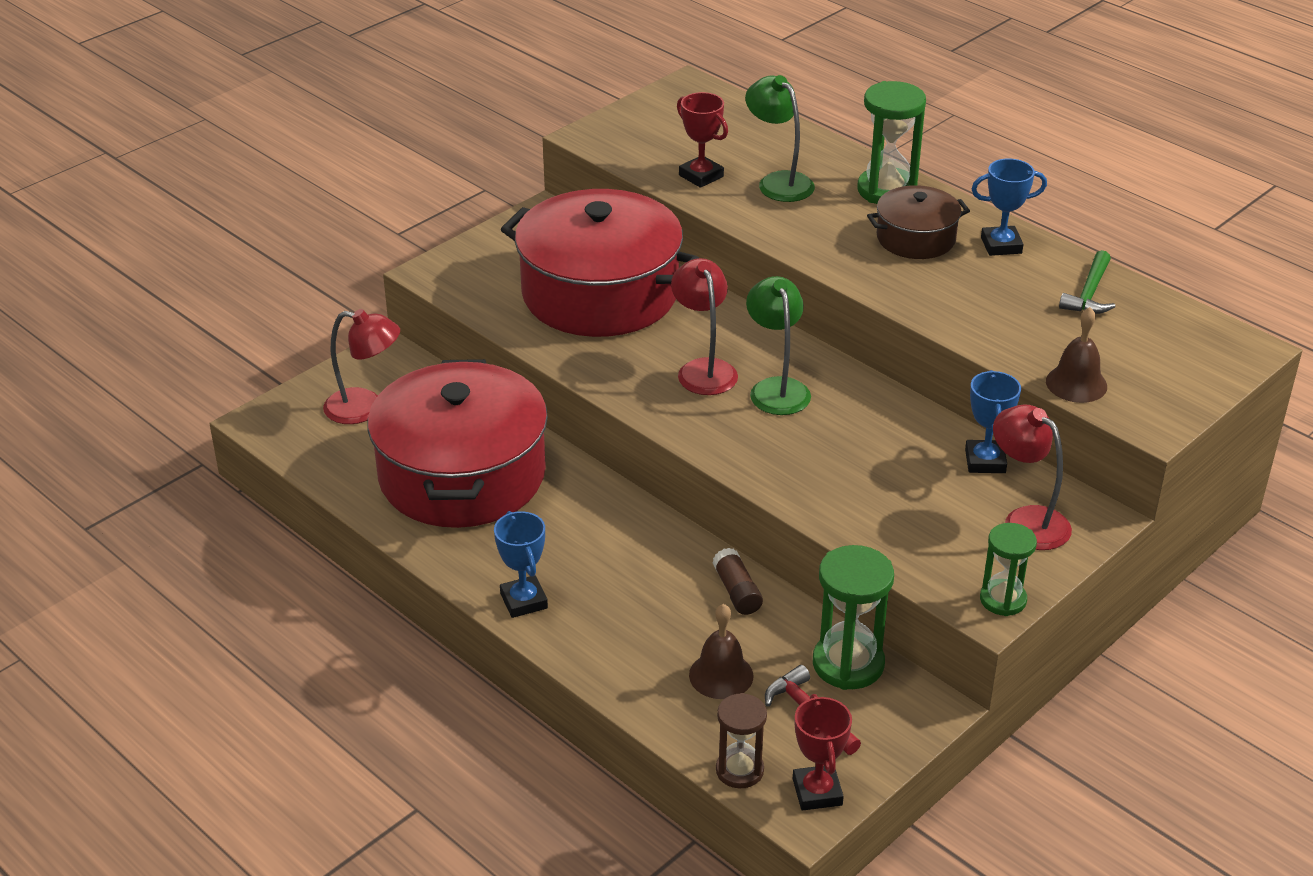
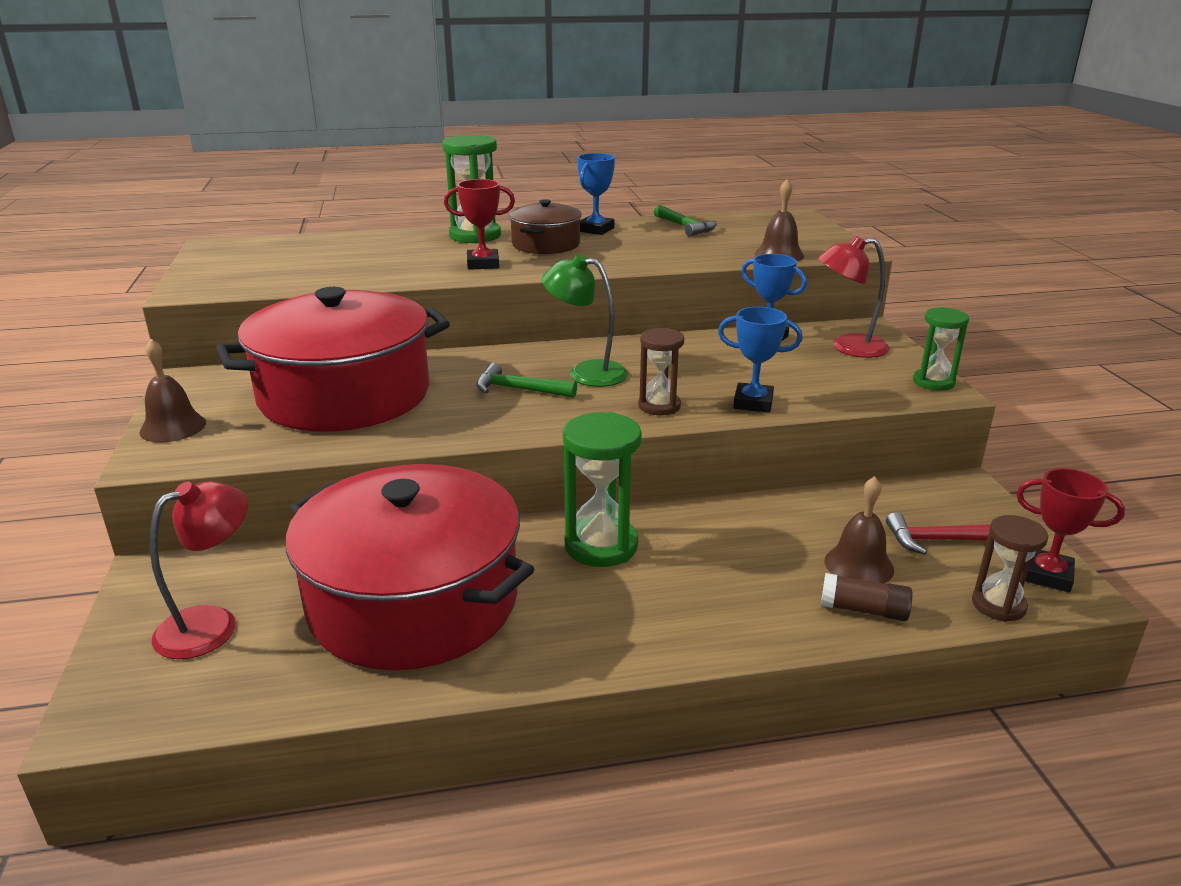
camera: 55 degrees left, 10 degrees down
blue trophy [494,511,548,618] -> blue trophy moved to [718,307,802,413]
red lamp [671,258,738,395] -> green hammer [477,363,577,398]
red trophy [677,92,728,188] -> red trophy moved to [444,179,515,270]
brown glue stick [712,548,763,615] -> brown glue stick moved to [821,573,913,621]
green lamp [745,75,815,202] -> none
green hourglass [813,545,894,690] -> green hourglass moved to [563,412,642,567]
none -> brown bell [139,339,206,443]
none -> brown hourglass [639,328,684,415]

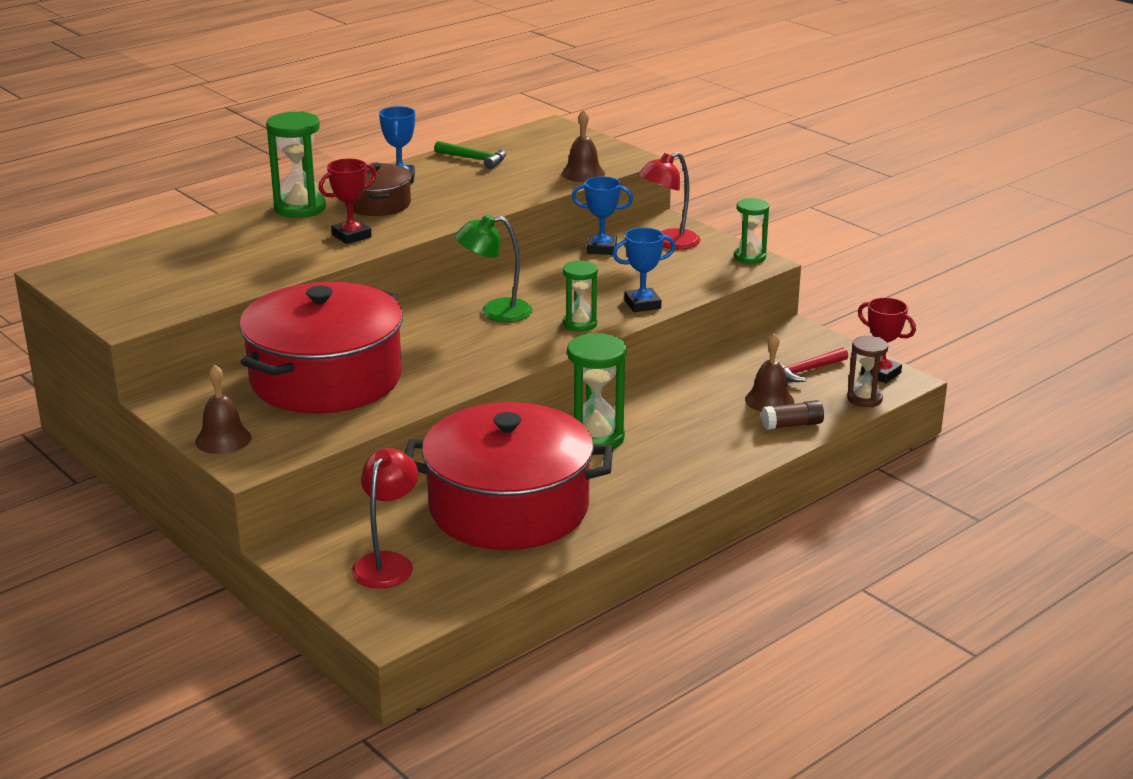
camera: 30 degrees left, 0 degrees up
green hammer [477,363,577,398] -> none
brown hourglass [639,328,684,415] -> green hourglass [563,260,598,332]
red trophy [1016,468,1125,592] -> red trophy turned 45 degrees clockwise [858,297,916,383]

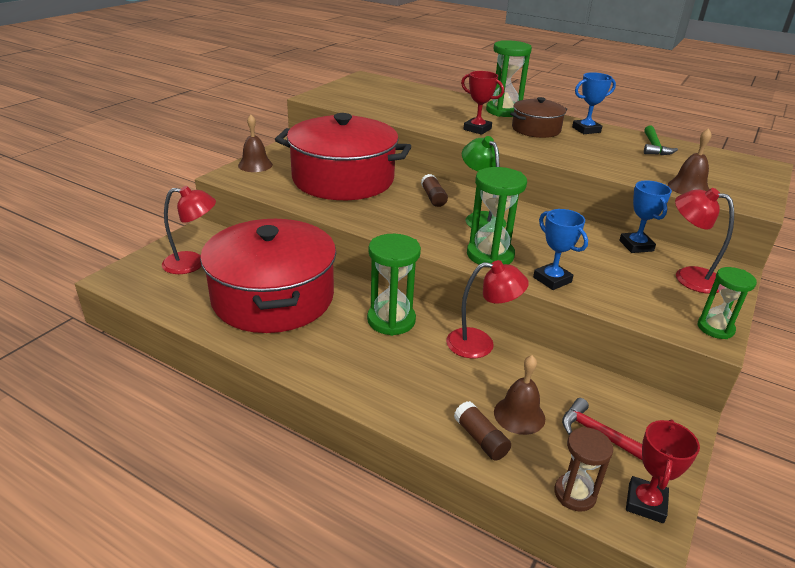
camera: 70 degrees right, 5 degrees up
green hourglass [563,260,598,332] -> green hourglass [467,167,527,265], size x1.58
none -> brown glue stick [421,174,448,207]
none -> red lamp [446,260,529,358]

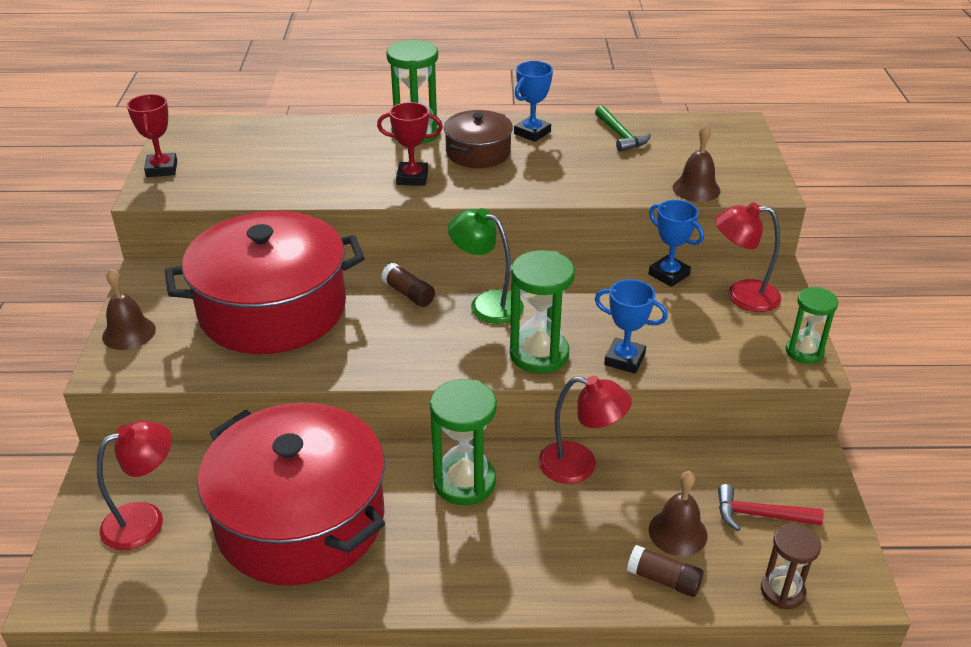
camera: 30 degrees left, 5 degrees up
red lamp [446,260,529,358] -> red lamp turned 45 degrees clockwise [538,376,632,484]
red trophy [626,419,700,523] -> red trophy moved to [127,94,177,177]

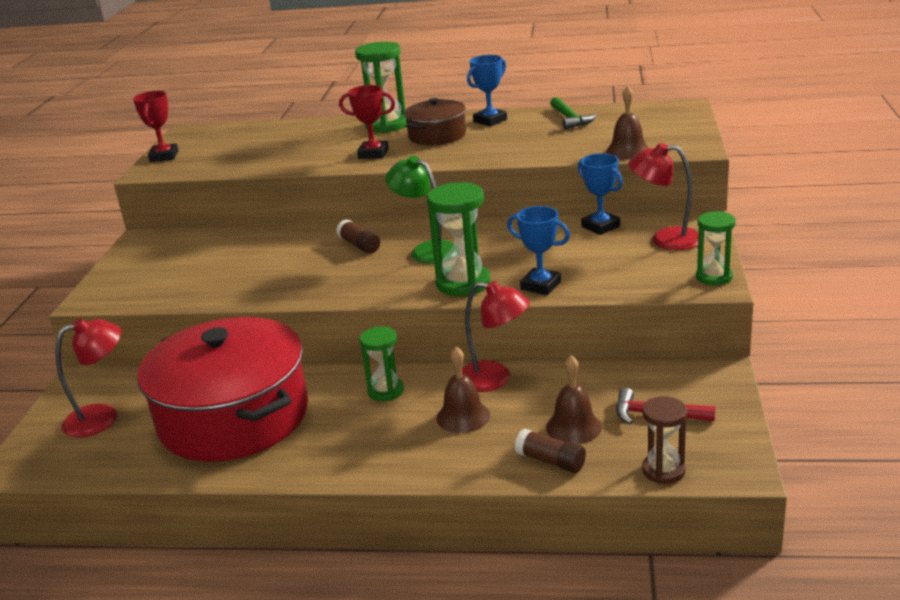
camera: 10 degrees right, 10 degrees down
brown bell [102,269,156,350] -> brown bell moved to [437,347,490,433]
red pot [165,211,364,354] -> none
green hourglass [430,379,497,505] -> green hourglass [359,326,404,401], size x0.63

